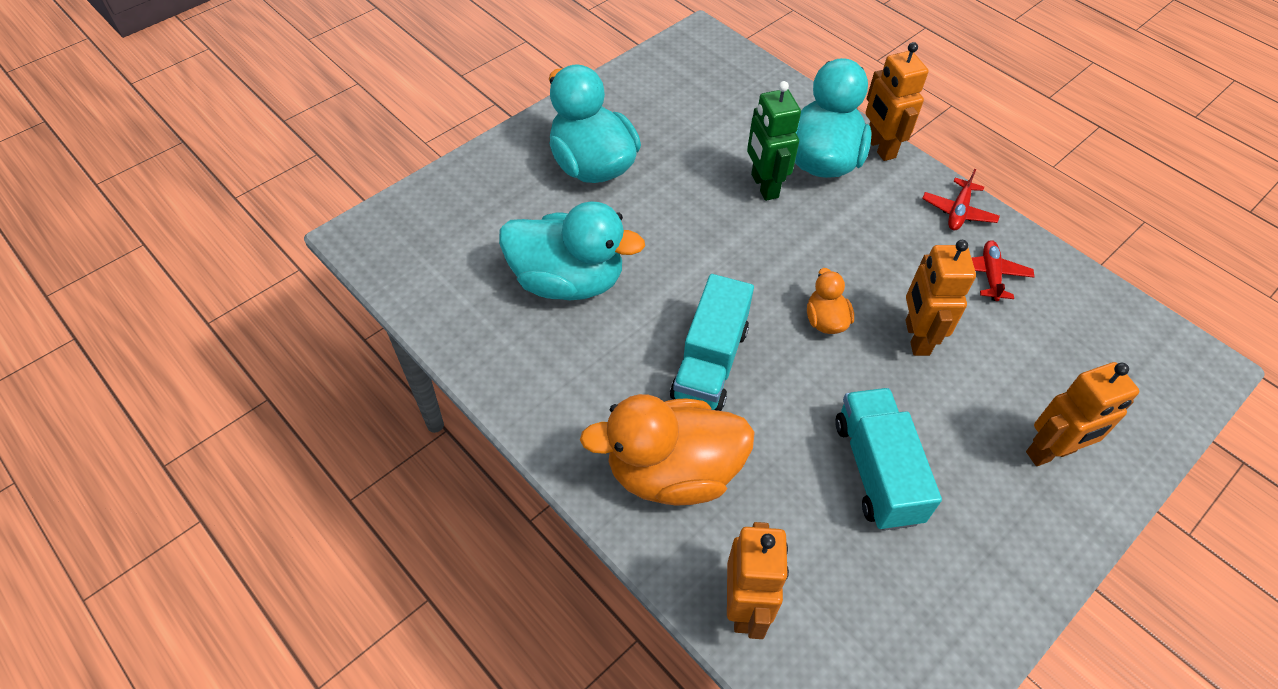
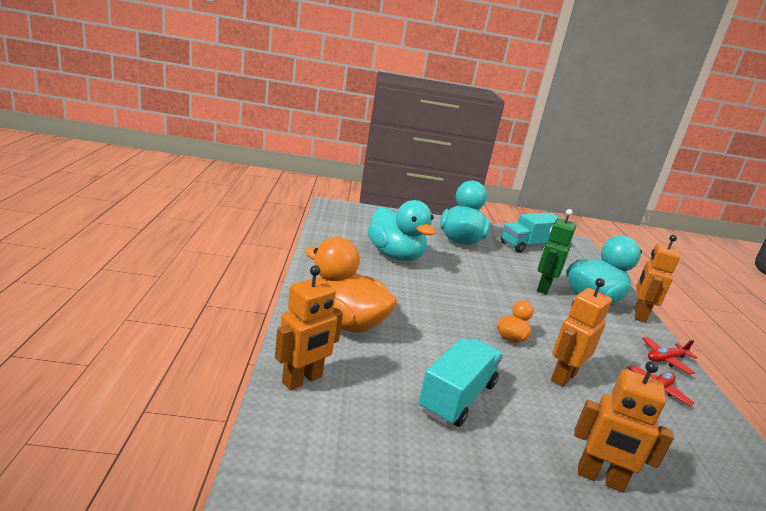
camera: 40 degrees right, 30 degrees down
turquoise truck [670,274,754,411] -> turquoise truck moved to [501,213,562,253]

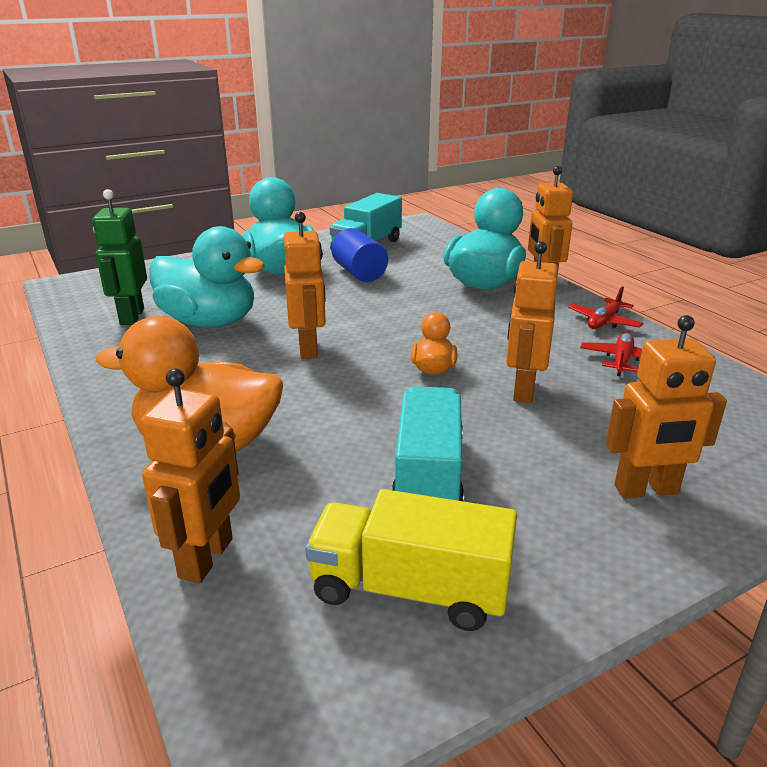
camera: 25 degrees left, 5 degrees up
green robot [537,209,576,295] -> green robot moved to [92,189,147,325]
none -> orange robot [284,212,326,359]
none -> yellow truck [305,489,517,631]
none -> blue cylinder [331,228,388,282]

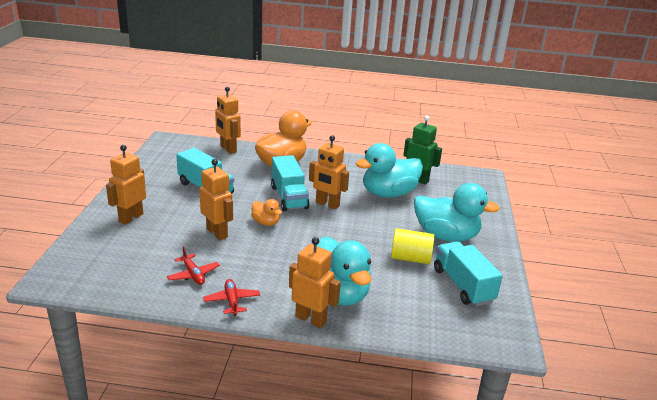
camera: 125 degrees right, 0 degrees up
yellow truck [305,489,517,631] -> none
blue cylinder [331,228,388,282] -> yellow cylinder [391,228,434,264]
none -> turquoise truck [271,155,310,211]

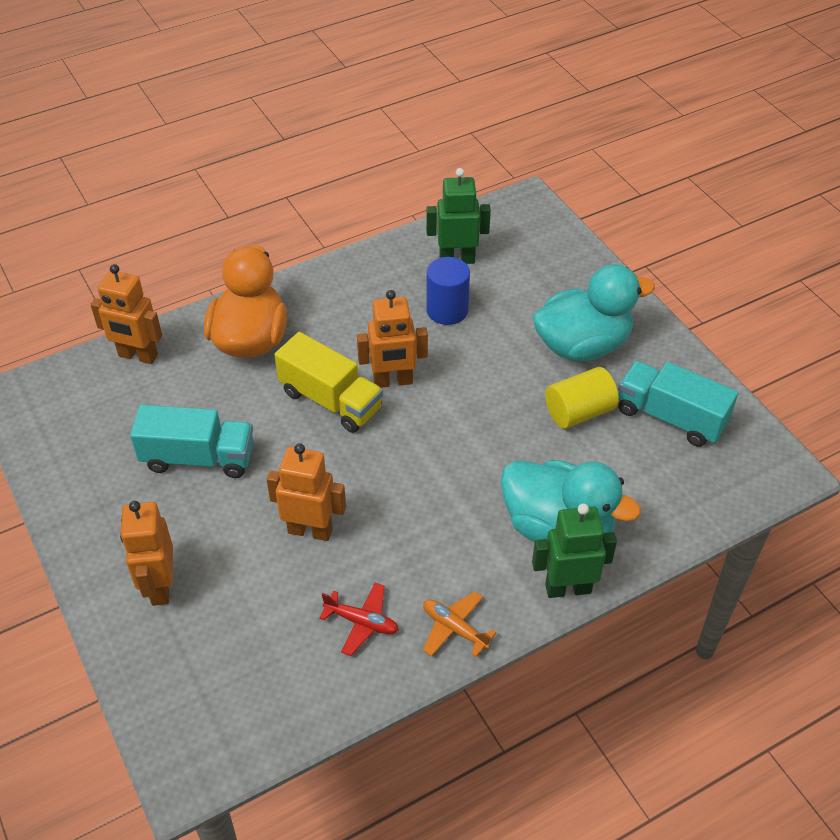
camera: 35 degrees left, 20 degrees up
red plane [203,279,260,316] -> orange plane [423,591,497,657]
orange duck [251,199,282,226] -> none
turquoise truck [271,155,310,211] -> yellow truck [274,332,383,433]
orange robot [289,237,341,328] -> green robot [532,503,617,598]
turquoise duck [356,143,423,198] -> blue cylinder [426,257,470,325]

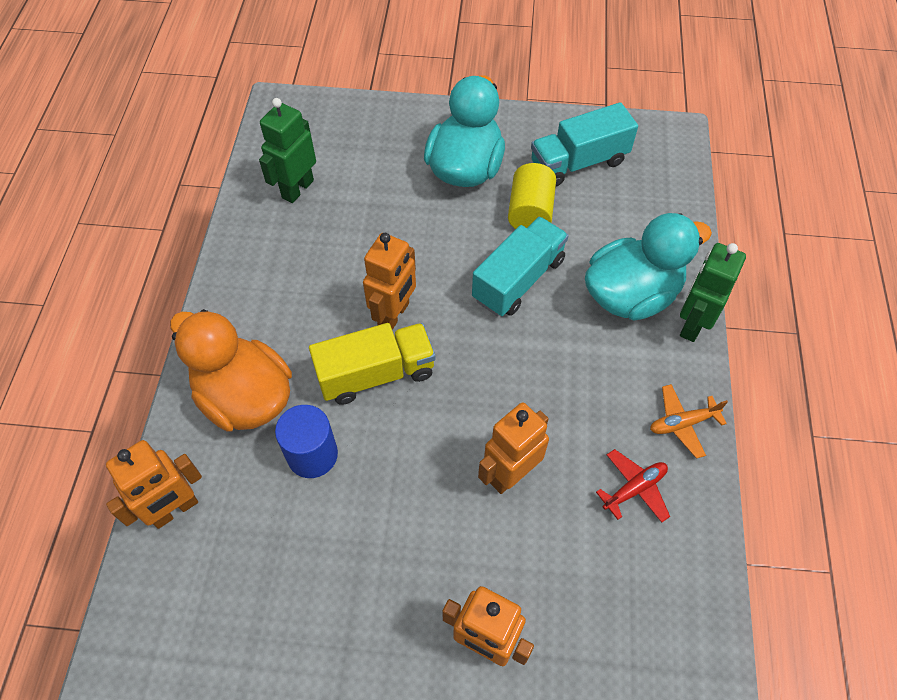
camera: 55 degrees left, 10 degrees up
turquoise truck [130,405,253,478] -> turquoise truck moved to [472,216,569,316]
blue cylinder [426,257,470,325] -> blue cylinder moved to [275,405,338,478]

